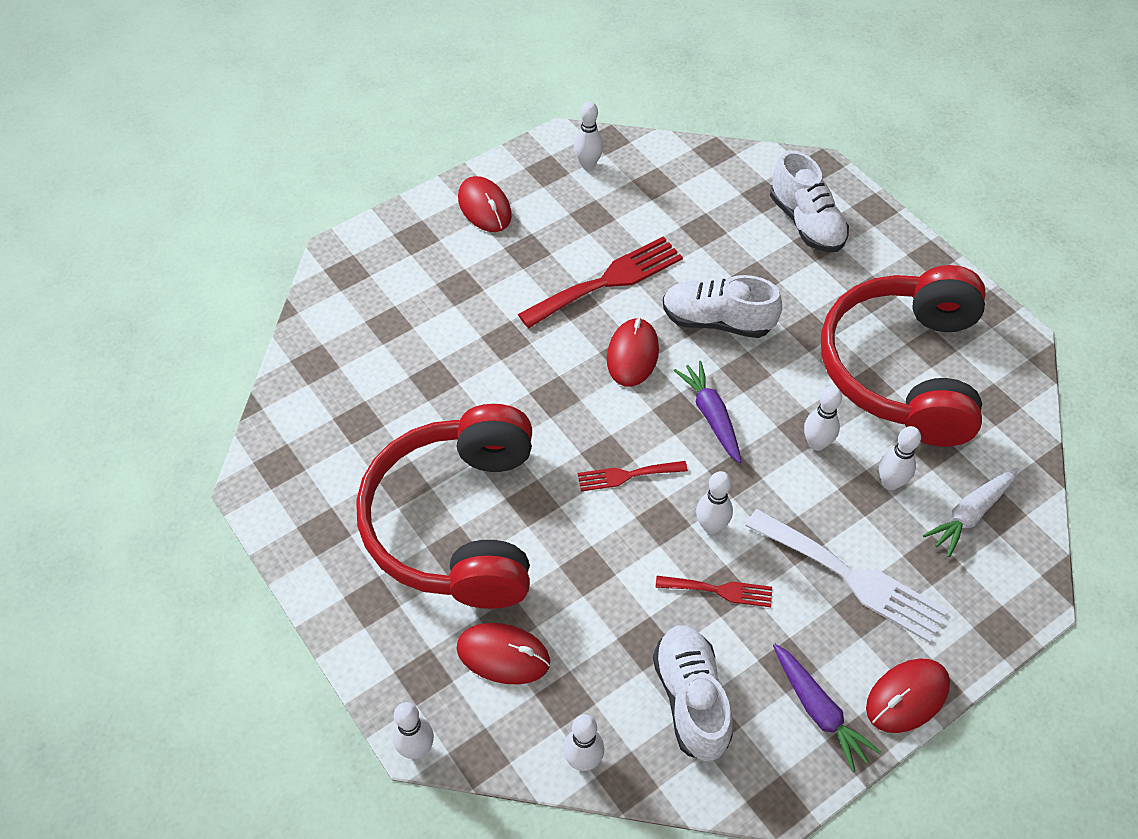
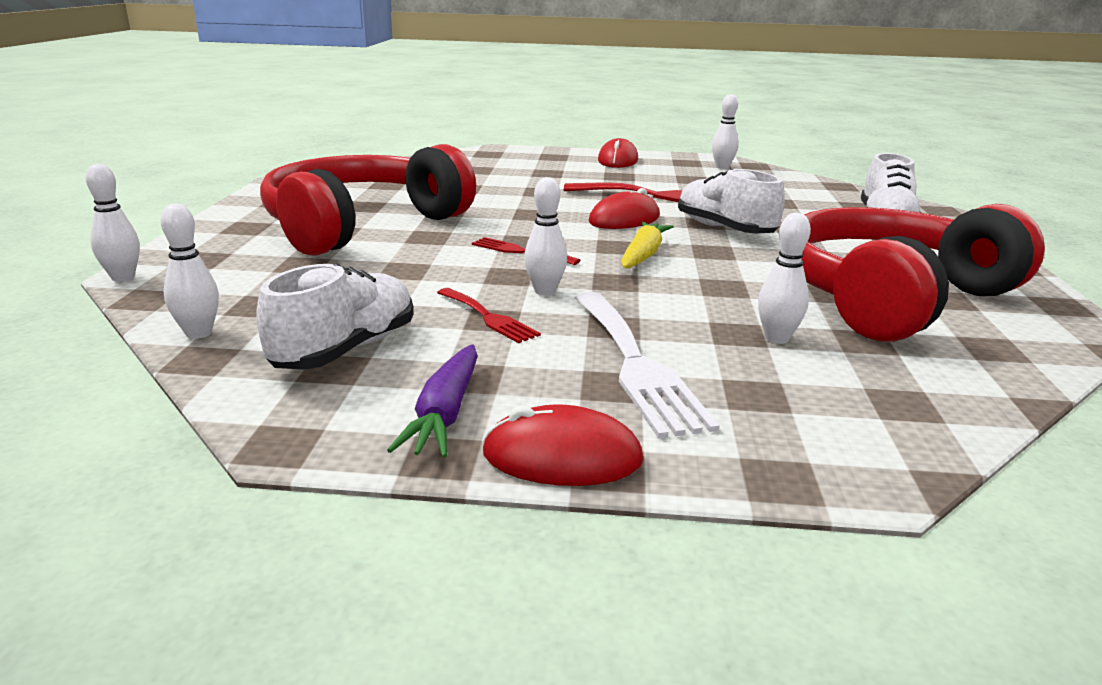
camera: 40 degrees right, 30 degrees down
red mouse [456,623,550,685] -> none
purple carrot [674,361,741,463] -> yellow carrot [621,222,674,268]
white bowling pin [804,386,842,451] -> none
white carrot [923,468,1018,557] -> none

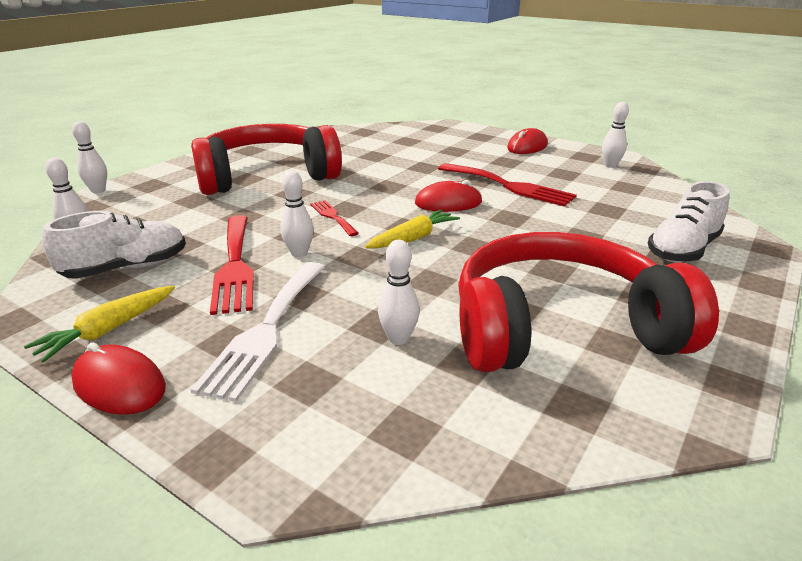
camera: 30 degrees right, 5 degrees up
purple carrot [387,344,478,458] -> yellow carrot [24,286,175,363]
red fork [437,288,541,343] -> red fork [210,215,254,315], size x1.84
white shoe [678,168,785,233] -> none

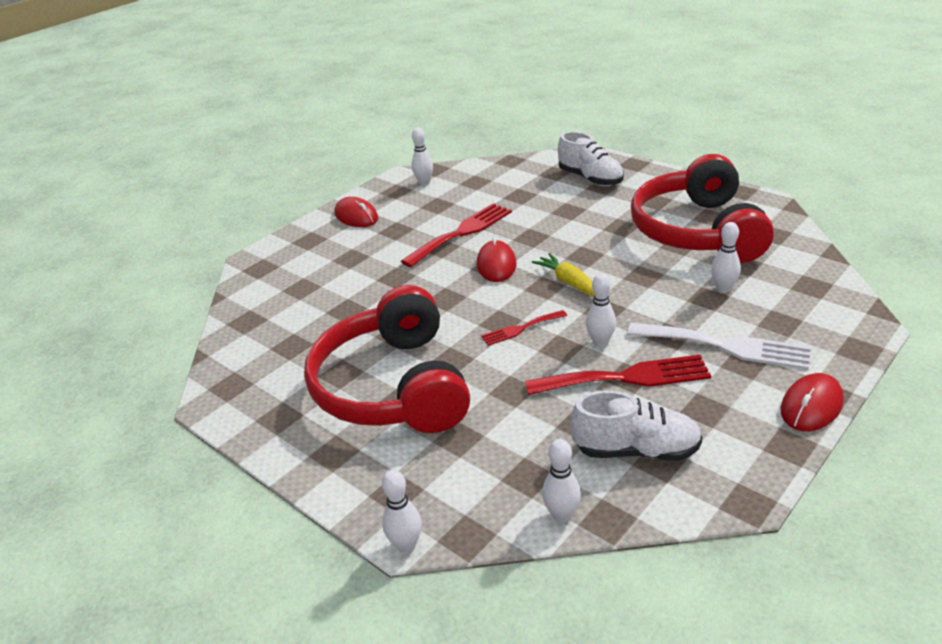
camera: 80 degrees left, 5 degrees up
yellow carrot [24,286,175,363] -> none
white shoe [43,211,186,279] -> white shoe turned 120 degrees clockwise [570,390,703,461]

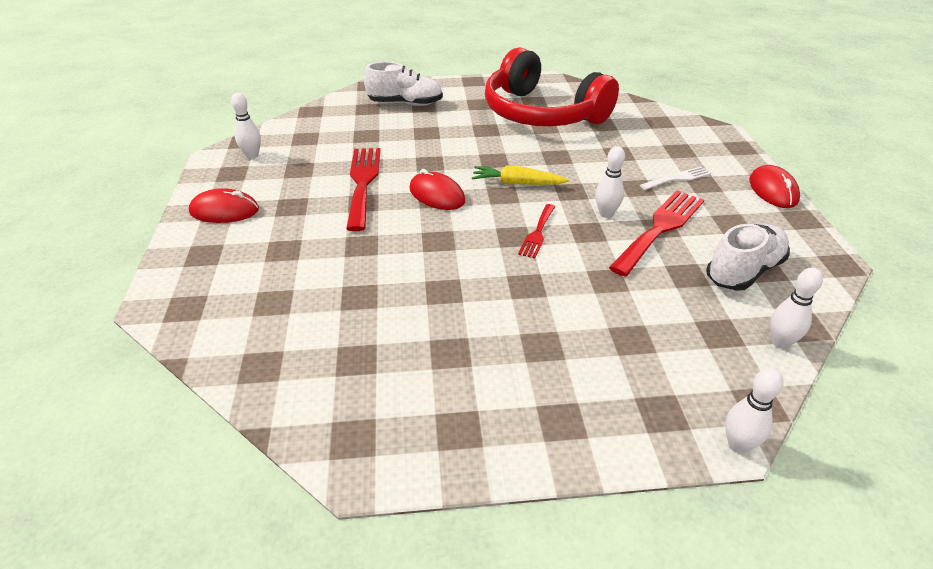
camera: 50 degrees left, 5 degrees up
red headphones [304,285,470,433] -> none
white fork [627,323,811,370] -> white fork [640,166,711,190], size x0.54
white bowling pin [711,222,741,293] -> none

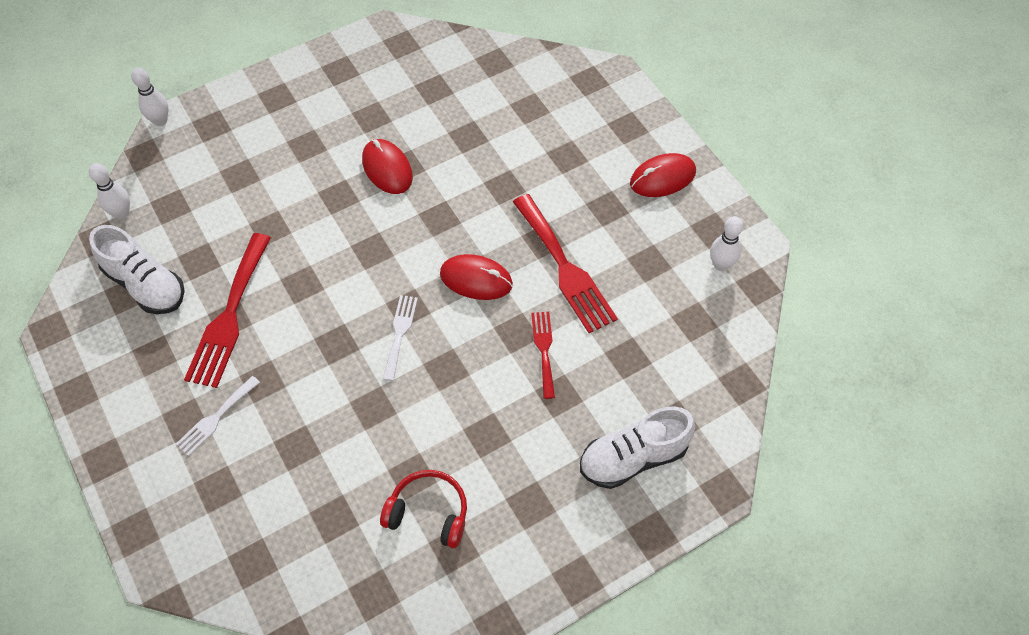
camera: 155 degrees right, 20 degrees up
yellow carrot [472,165,569,185] -> white fork [383,295,418,381]
red headphones [485,47,619,126] -> red headphones [380,470,467,548], size x0.44
red fork [518,204,555,258] -> red fork moved to [531,312,555,399]
white bowling pin [595,146,625,218] -> none
white shoe [706,224,790,291] -> white shoe turned 75 degrees counterclockwise [89,225,185,314]
red mouse [749,165,800,208] -> red mouse moved to [362,139,413,194]

